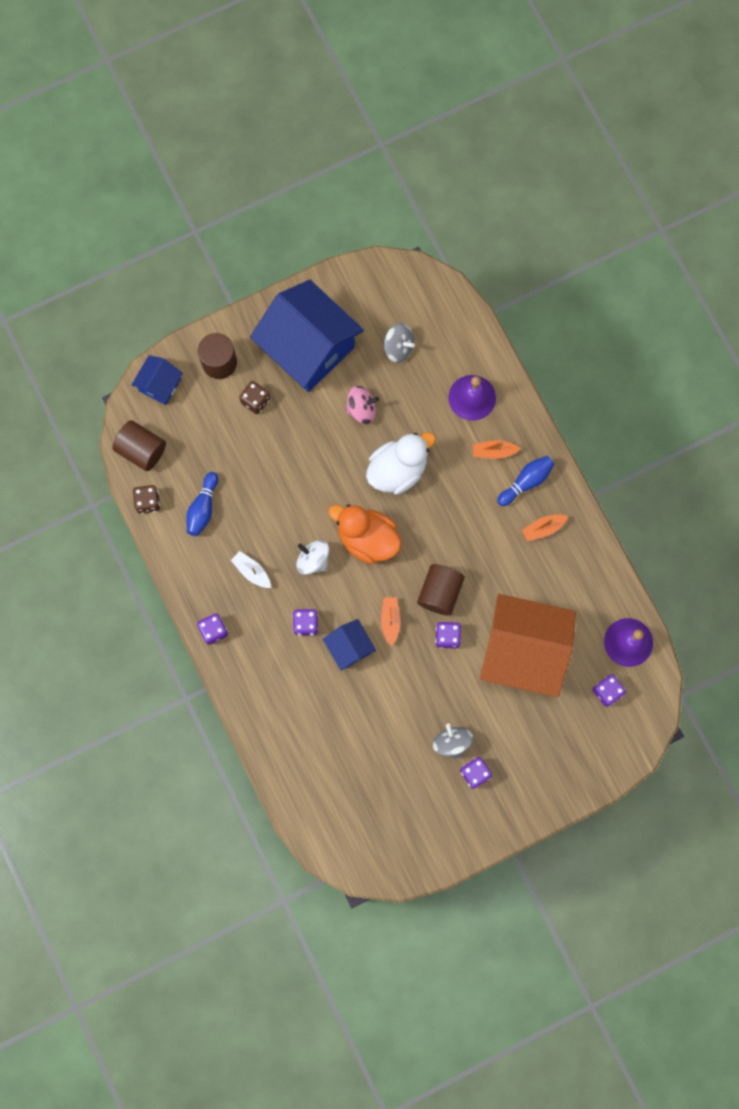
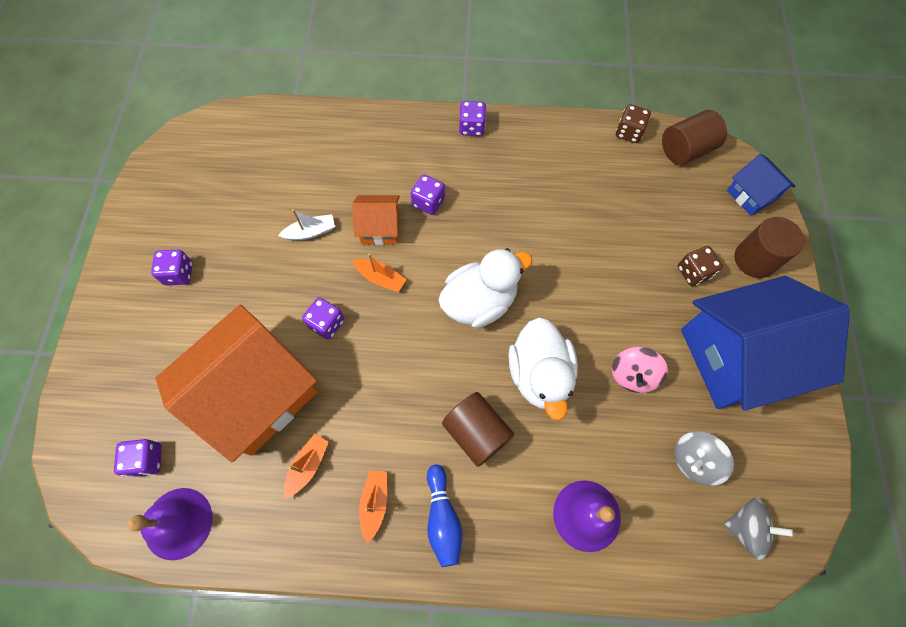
camera: 120 degrees right, 10 degrees down
blue bowling pin [186,472,218,536] -> none
white boat [231,551,271,588] -> white boat moved to [278,209,335,240]
white spinning top [296,540,329,575] -> none
blue house [323,619,376,671] -> orange house [352,195,400,245]
orange duck [328,504,402,564] -> white duck [439,248,533,328]
brown cylinder [417,564,465,616] -> brown cylinder moved to [442,392,514,467]
grey spinning top [433,723,473,759] -> grey spinning top moved to [723,498,793,560]
orange boat [472,440,521,459] -> orange boat moved to [284,434,329,499]

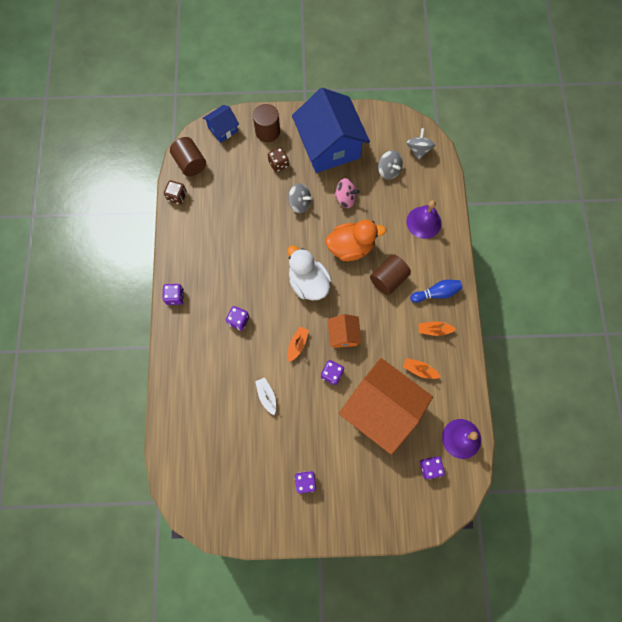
camera: 95 degrees left, 5 degrees up
orange house [352,195,400,245] -> orange house moved to [327,314,362,348]
white duck [508,317,578,421] -> orange duck [326,220,386,261]
none -> grey spinning top [288,183,312,213]

